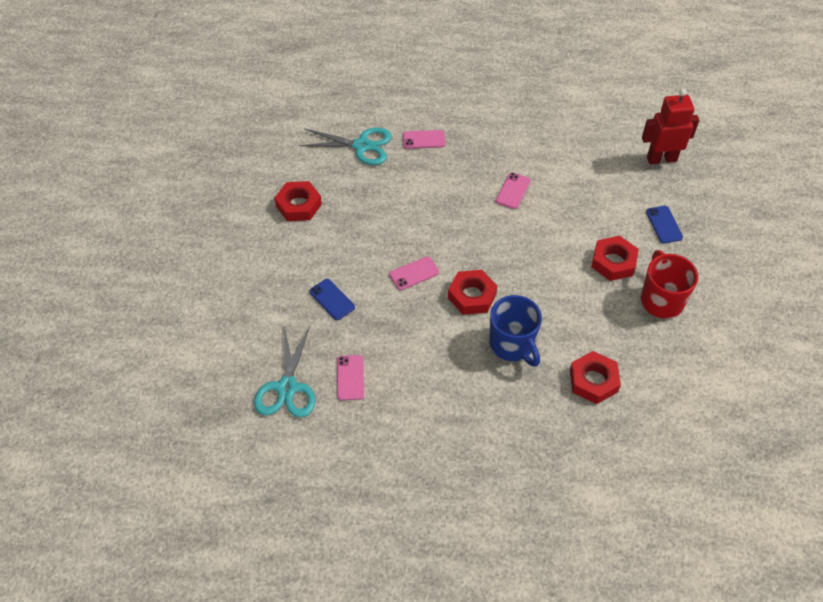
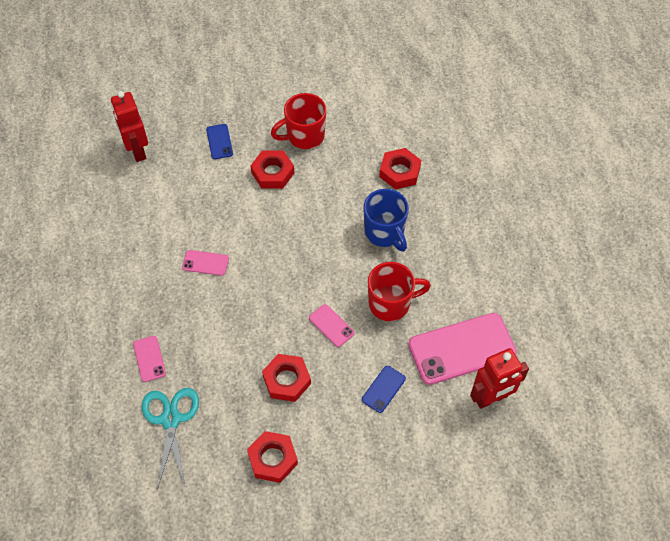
camera: 105 degrees left, 5 degrees up
turquoise scissors [254,325,316,417] -> red robot [470,348,529,409]
pink phone [337,355,364,401] -> pink phone [408,313,517,385], size x2.16
red nut [448,270,497,315] -> red nut moved to [262,354,311,402]
blue mug [489,295,542,367] -> blue mug turned 105 degrees clockwise [363,189,409,252]
blue phone [646,206,683,243] -> blue phone turned 75 degrees counterclockwise [206,124,233,159]
none -> red mug [368,262,431,321]

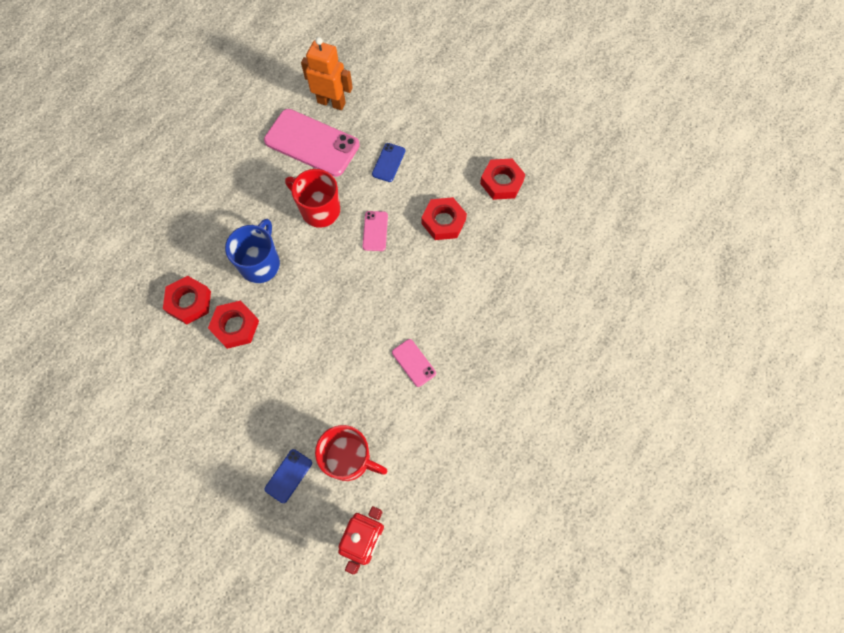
camera: 135 degrees left, 10 degrees up
pink phone [133,336,166,382] -> none
turquoise scissors [142,388,199,487] -> none
red nut [250,150,294,189] -> red nut moved to [208,300,259,349]
red mug [271,93,326,149] -> red mug moved to [315,425,387,481]
blue phone [362,366,406,413] -> blue phone turned 60 degrees counterclockwise [372,143,405,182]
red robot [470,348,529,409] -> orange robot [301,37,353,110]

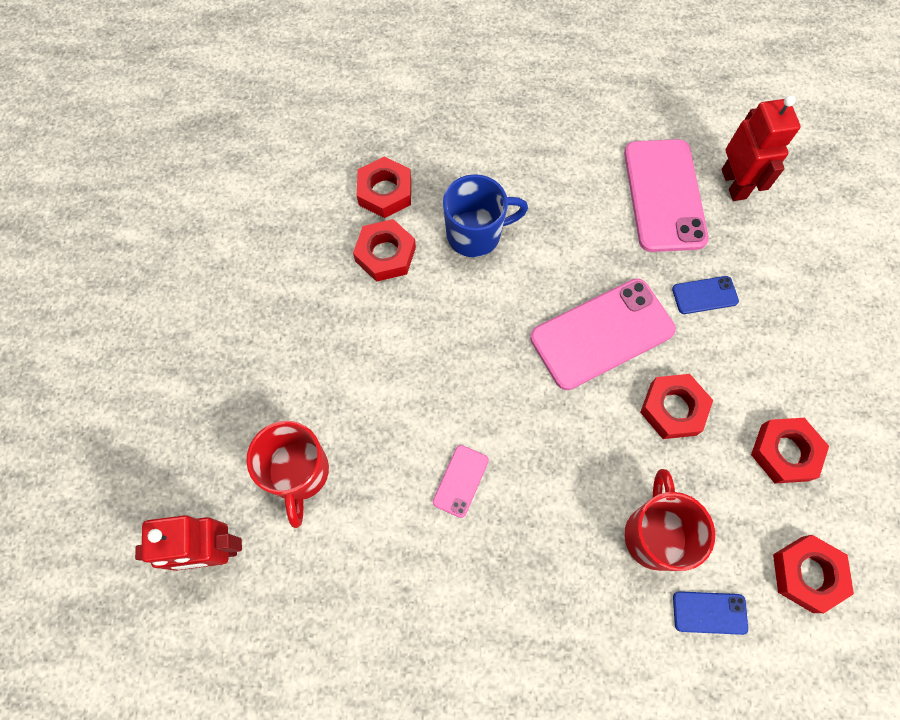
camera: 60 degrees right, 0 degrees up
blue phone [265,449,312,503] -> blue phone moved to [673,591,748,635]
red mug [285,169,340,228] -> red mug moved to [624,469,715,571]
orange robot [301,37,353,110] -> red robot [722,95,801,201]
pink phone [362,211,388,251] -> pink phone [530,279,676,390], size x2.16
none -> red nut [773,535,854,613]

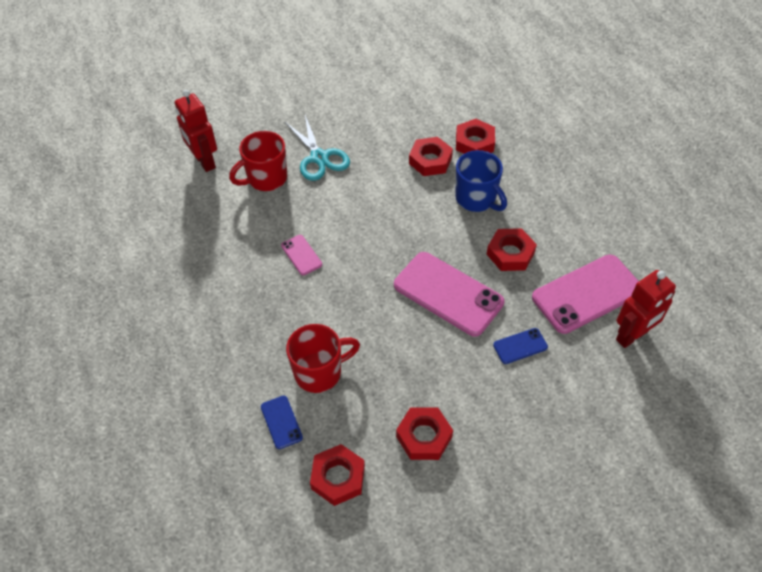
camera: 65 degrees right, 15 degrees down
pink phone [433,445,489,518] -> pink phone turned 60 degrees clockwise [281,235,322,275]
red nut [640,374,713,439] -> red nut moved to [487,228,537,271]
blue phone [672,276,739,314] -> blue phone turned 75 degrees counterclockwise [493,328,548,364]
none -> turquoise scissors [285,115,350,181]

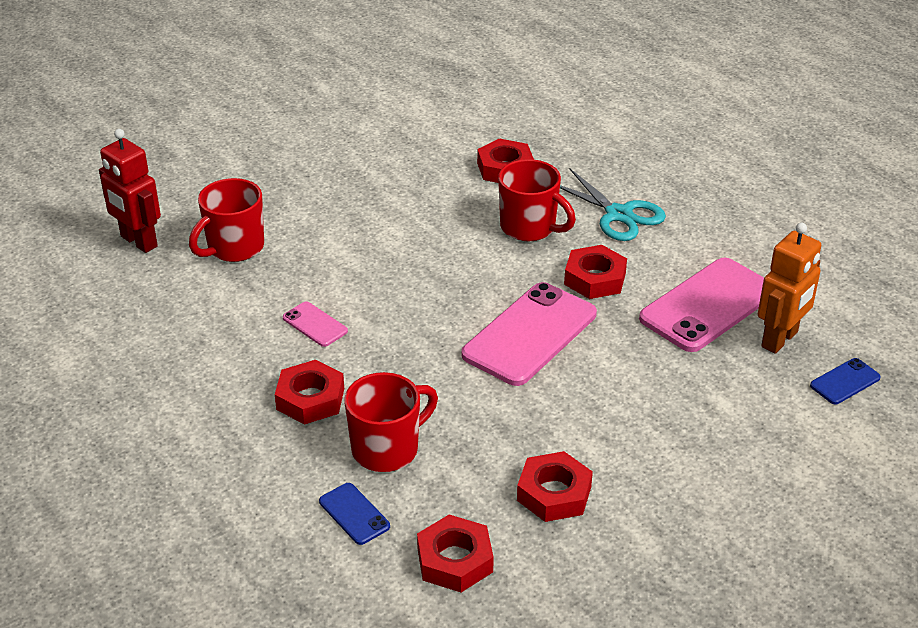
camera: 15 degrees left, 15 degrees down
turquoise scissors [285,115,350,181] -> turquoise scissors moved to [560,169,666,241]
pink phone [394,252,504,337] -> pink phone turned 75 degrees counterclockwise [462,282,597,386]
red nut [409,137,453,176] -> red nut moved to [275,360,344,425]
blue mug [455,150,507,212] -> red mug [498,159,576,241]
blue phone [493,328,548,364] -> blue phone moved to [810,358,881,404]
red robot [616,270,676,348] -> orange robot [758,223,821,354]

